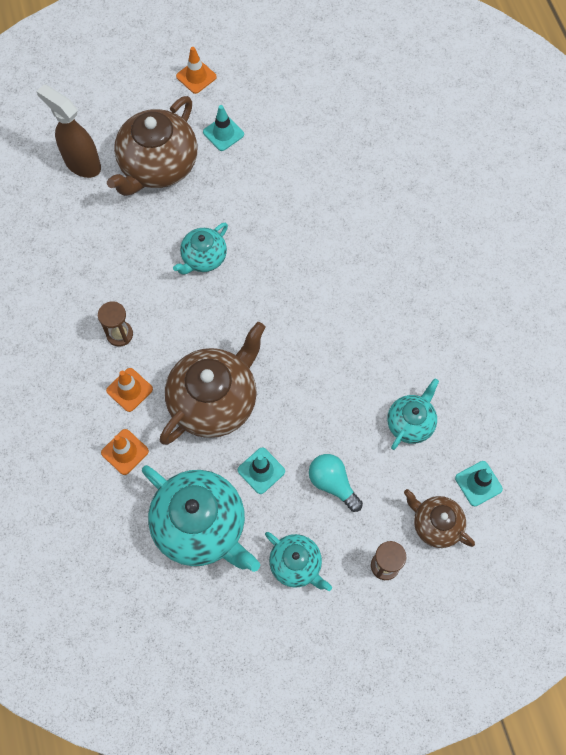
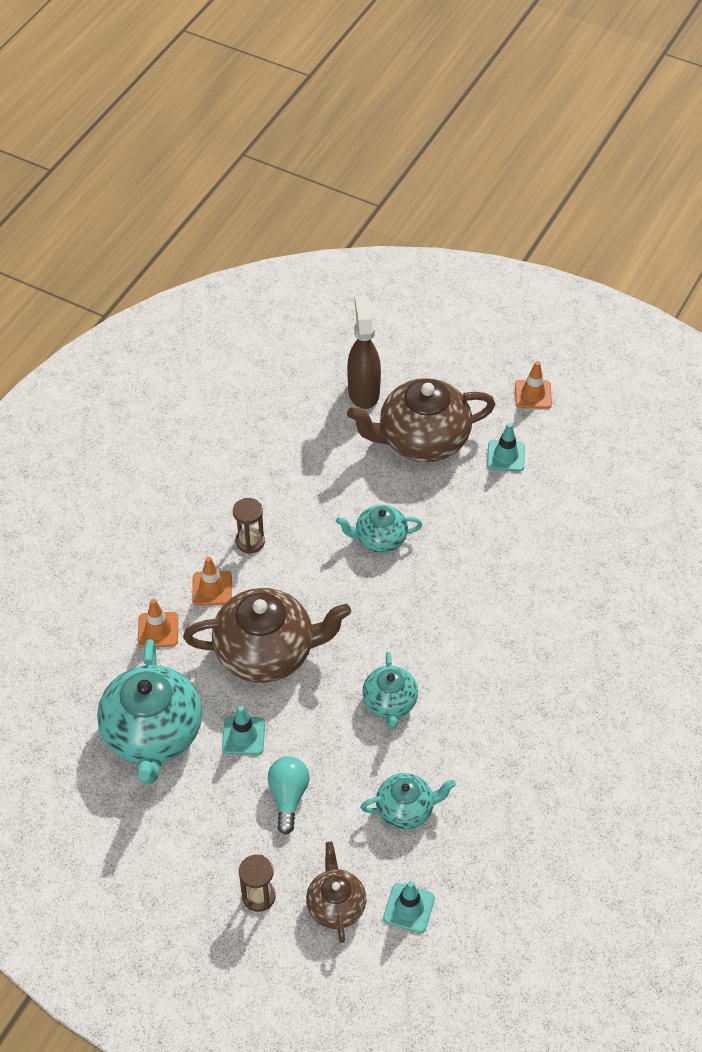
camera: 45 degrees right, 15 degrees down
turquoise teapot [265,532,332,591] -> turquoise teapot moved to [362,652,418,729]

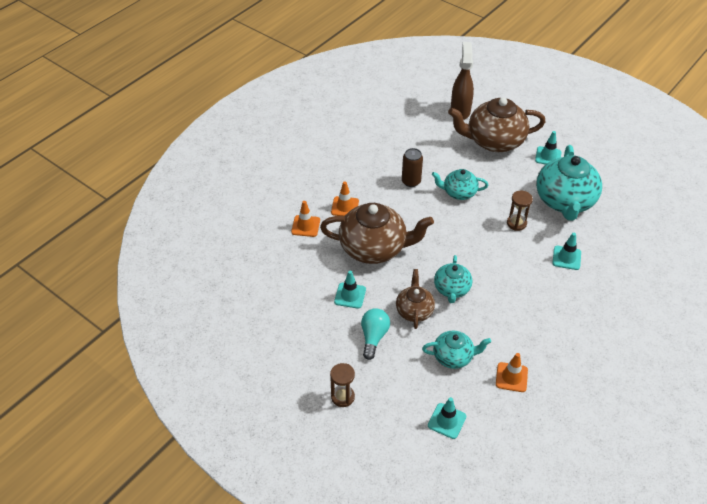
camera: 10 degrees right, 5 degrees down
turquoise teapot [97,639,202,784] -> turquoise teapot moved to [536,145,602,221]
brown hourglass [233,498,265,554] -> brown hourglass moved to [507,191,533,231]
brown teapot [306,842,366,943] -> brown teapot moved to [396,269,435,329]
orange traffic cone [515,361,552,409] -> orange traffic cone moved to [496,353,528,392]
none -> brown can [402,148,423,187]
none -> turquoise traffic cone [553,233,581,270]

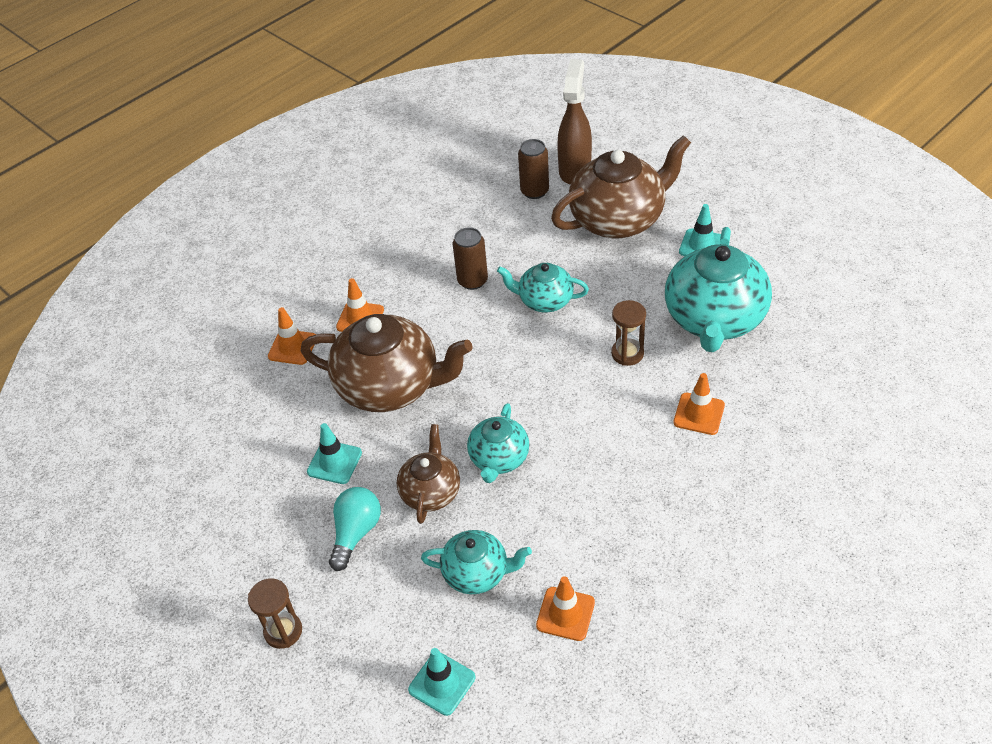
camera: 10 degrees right, 0 degrees up
brown teapot [448,97,546,152] -> brown teapot turned 150 degrees clockwise [551,135,691,238]
turquoise traffic cone [553,233,581,270] -> orange traffic cone [673,373,725,435]
none -> brown can [518,139,549,199]

